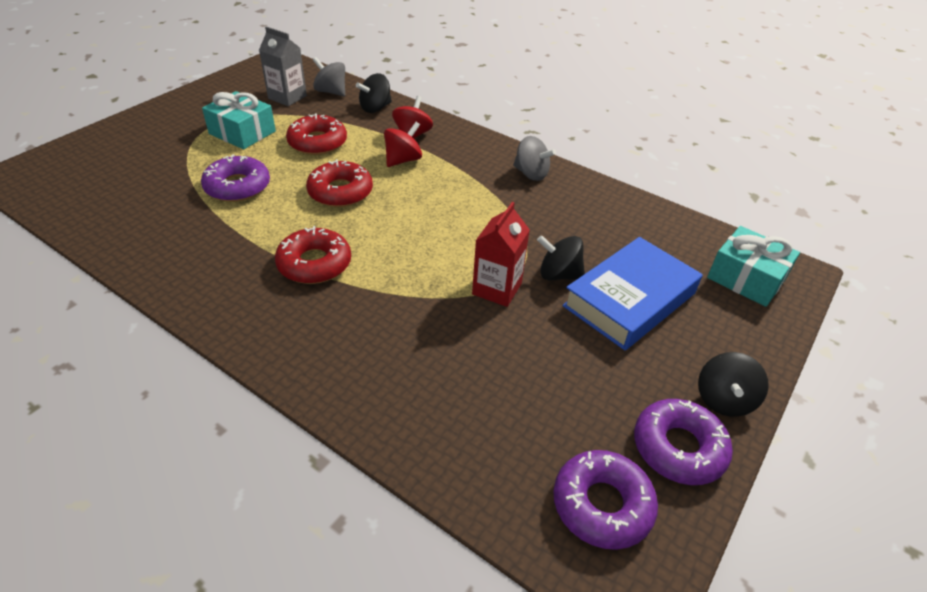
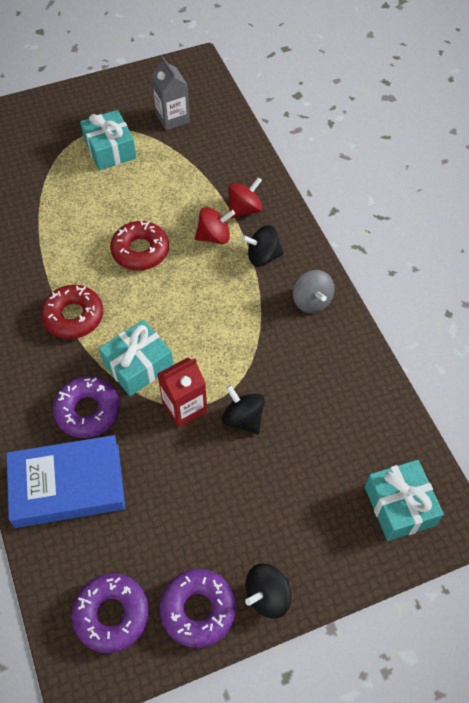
camera: 35 degrees right, 15 degrees up
purple donut [201,154,270,202] -> purple donut moved to [53,376,120,438]
red donut [286,113,347,155] -> none
grey spinning top [313,57,345,96] -> none
black spinning top [356,73,392,113] -> black spinning top moved to [242,225,284,267]
blue book [562,237,703,350] -> blue book moved to [7,435,125,528]
none -> turquoise gift [99,320,173,396]

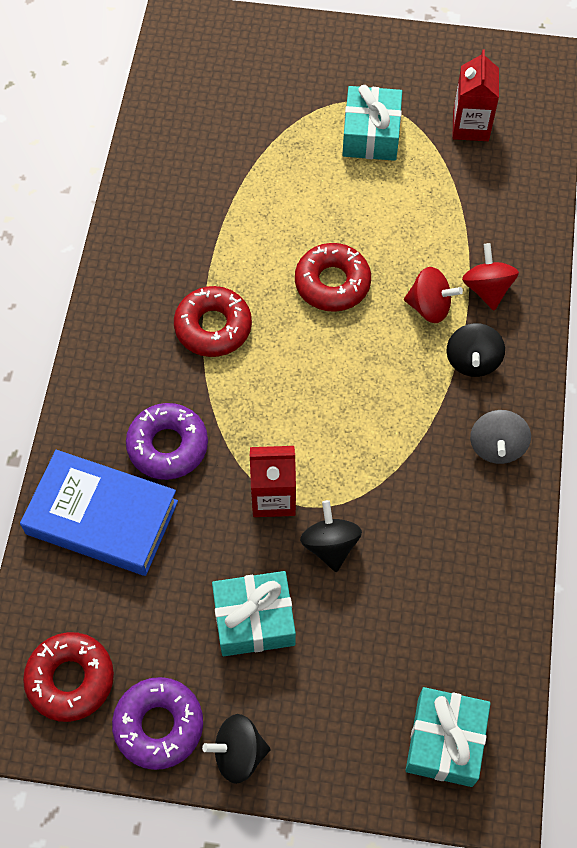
camera: 30 degrees right, 5 degrees up
purple donut [72,573,149,653] -> red donut [23,632,114,722]
turquoise gift [99,320,173,396] -> turquoise gift moved to [212,571,296,656]
grey carton [151,57,190,131] -> red carton [452,49,499,141]
red spinning top [228,177,262,218] -> red spinning top turned 90 degrees counterclockwise [462,243,519,310]
black spinning top [242,225,284,267] -> black spinning top turned 105 degrees counterclockwise [447,323,505,377]

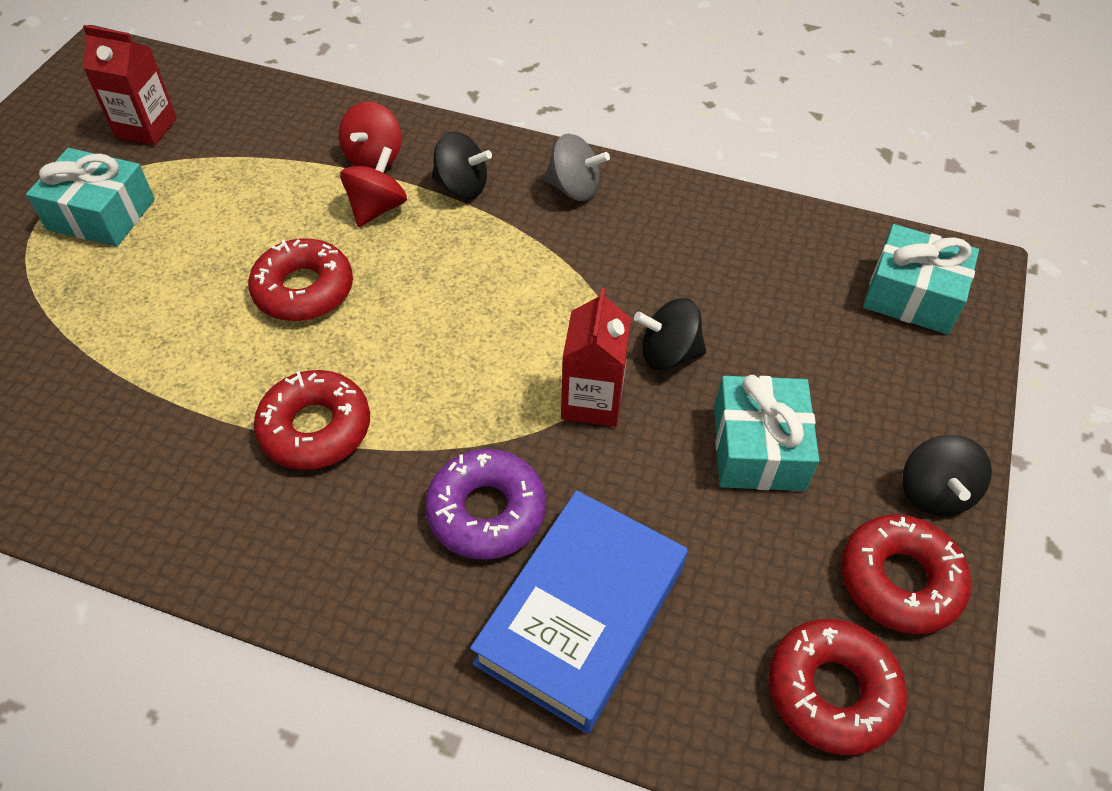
camera: 80 degrees left, 10 degrees down
purple donut [112,677,203,770] -> red donut [841,514,971,634]
red spinning top [462,243,519,310] -> red spinning top turned 75 degrees counterclockwise [339,102,401,169]

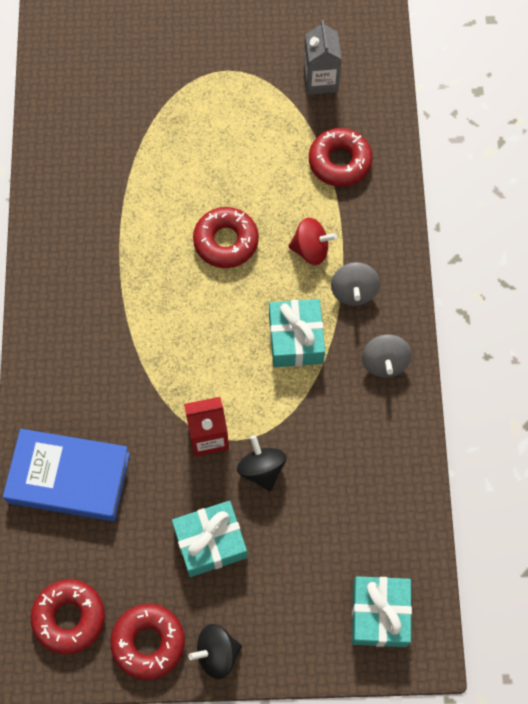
camera: 70 degrees right, 15 degrees up
turquoise gift [26,148,155,247] -> turquoise gift moved to [269,299,325,367]
red carton [83,25,177,146] -> grey carton [304,20,342,95]
red donut [254,370,370,470] -> red donut moved to [309,128,373,187]
red spinning top [339,102,401,169] -> none
purple donut [425,449,546,560] -> none
black spinning top [432,132,492,200] -> grey spinning top [331,262,380,306]

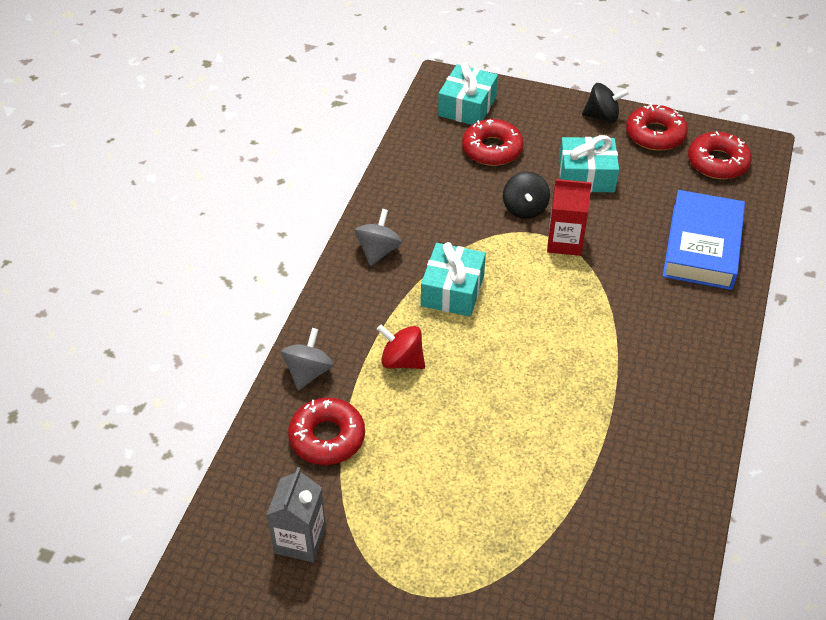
camera: 160 degrees left, 20 degrees down
blue book [3,429,130,521] -> blue book turned 75 degrees clockwise [663,190,745,290]
red donut [193,207,259,268] -> red donut moved to [462,119,524,166]
grey spinning top [331,262,380,306] -> grey spinning top moved to [281,328,333,390]

